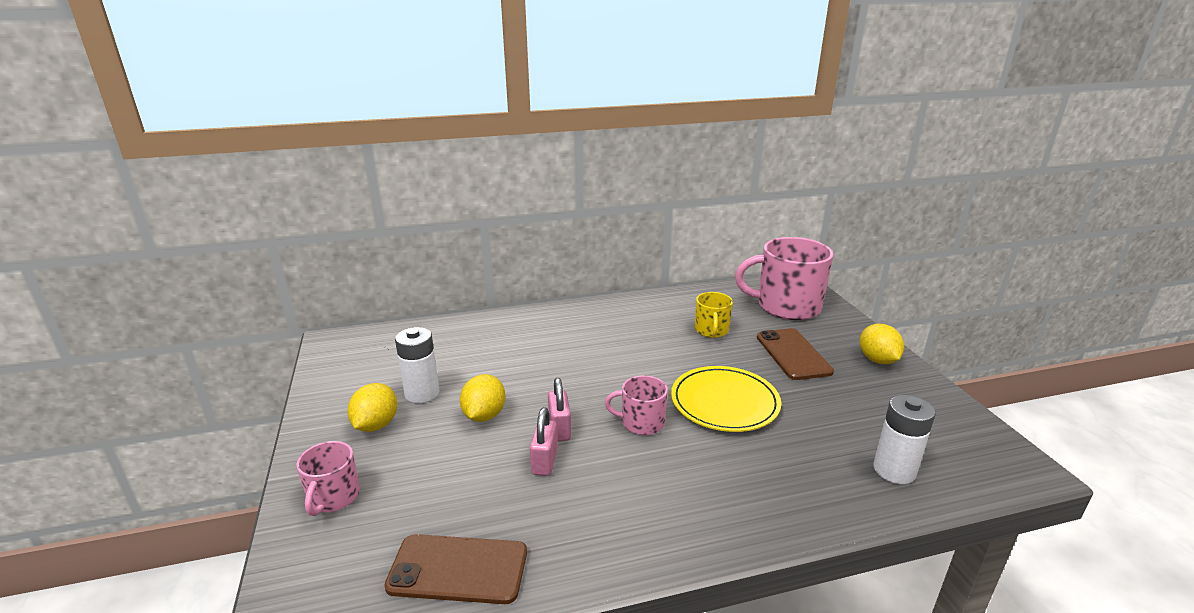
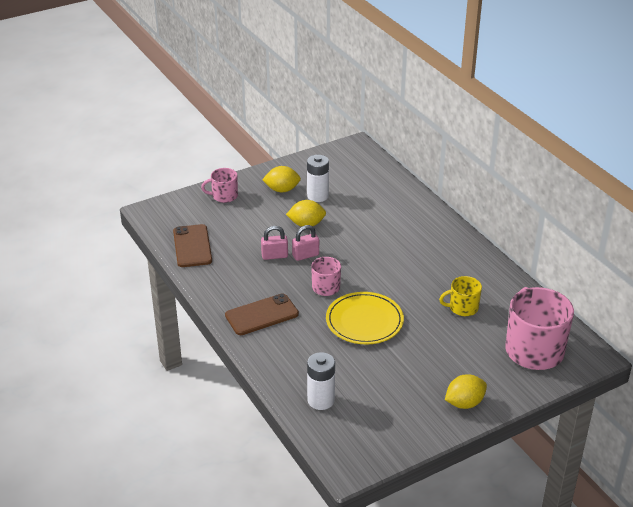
camera: 75 degrees right, 10 degrees up
brown phone [757,328,834,380] -> brown phone moved to [225,293,299,335]

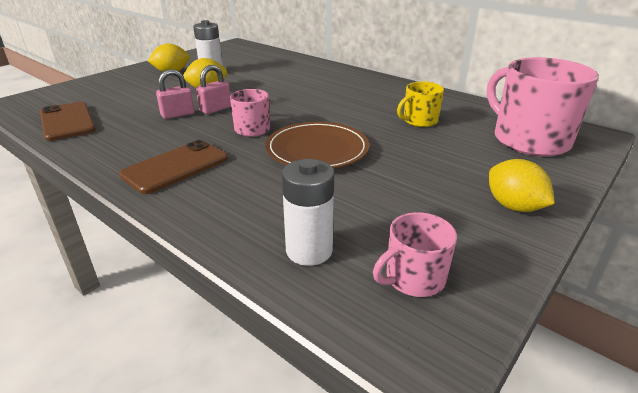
camera: 20 degrees left, 5 degrees down
pink mug [201,168,238,203] -> pink mug moved to [373,212,457,297]
yellow plate [326,292,404,344] -> brown plate [265,122,369,169]
yellow lemon [445,374,487,409] -> yellow lemon turned 75 degrees counterclockwise [489,159,555,212]

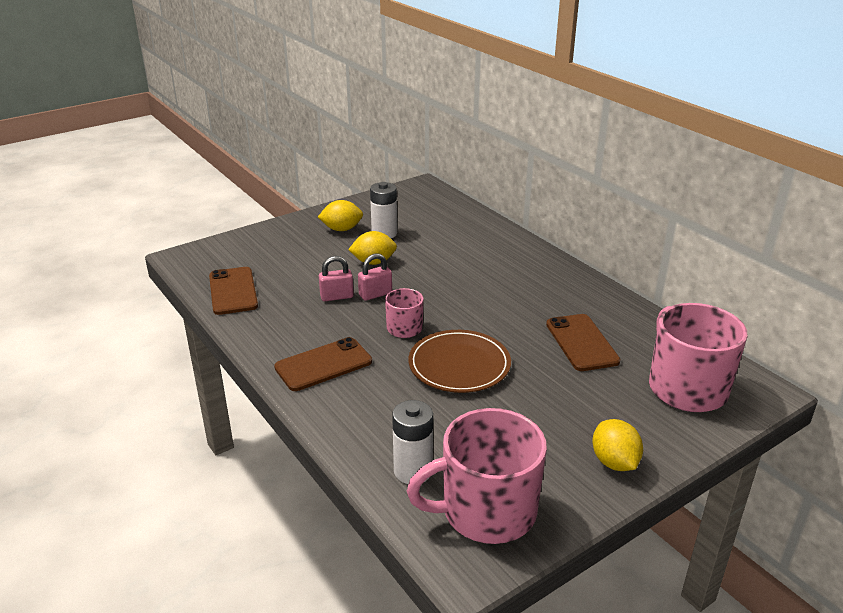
camera: 15 degrees right, 0 degrees up
pink mug [373,212,457,297] -> pink mug [407,408,547,544], size x1.94
yellow mug [397,82,444,127] -> brown phone [546,314,621,371]

